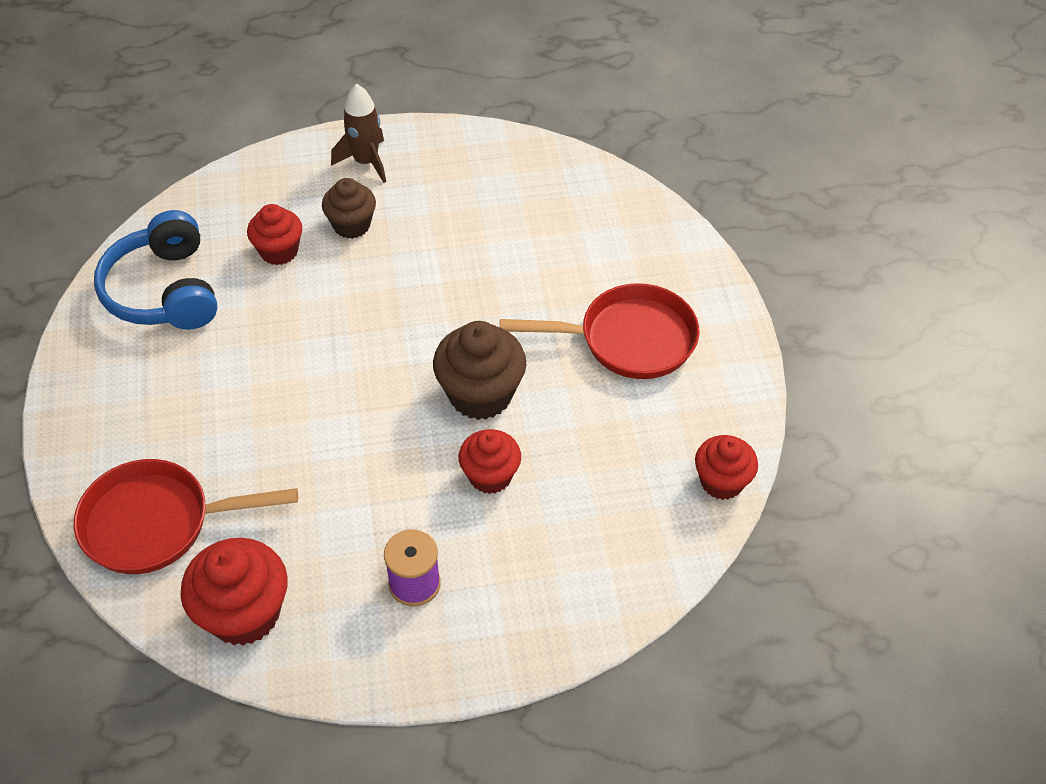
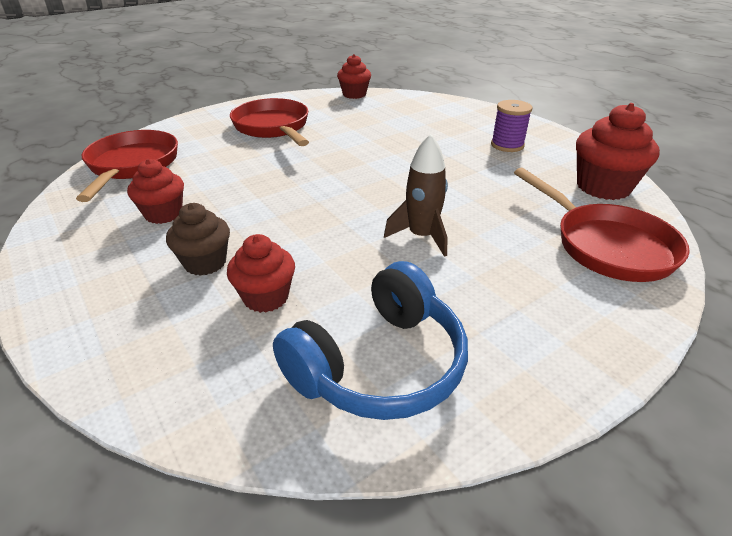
camera: 115 degrees left, 15 degrees down
brown rocket [331,84,386,183] -> brown rocket moved to [384,134,448,257]
brown cupcake [433,321,527,420] -> none
red cupcake [459,429,521,494] -> red cupcake moved to [127,159,184,224]
none -> red pan [76,130,178,202]

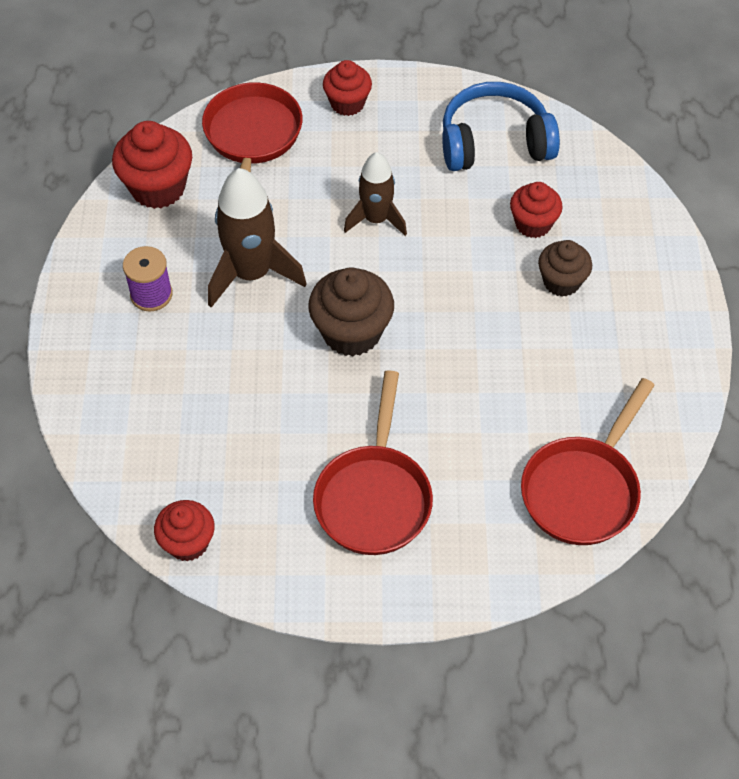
camera: 145 degrees left, 20 degrees up
red cupcake [127,159,184,224] -> red cupcake moved to [323,60,372,116]
none -> brown rocket [208,168,307,308]
none -> brown cupcake [308,268,394,357]

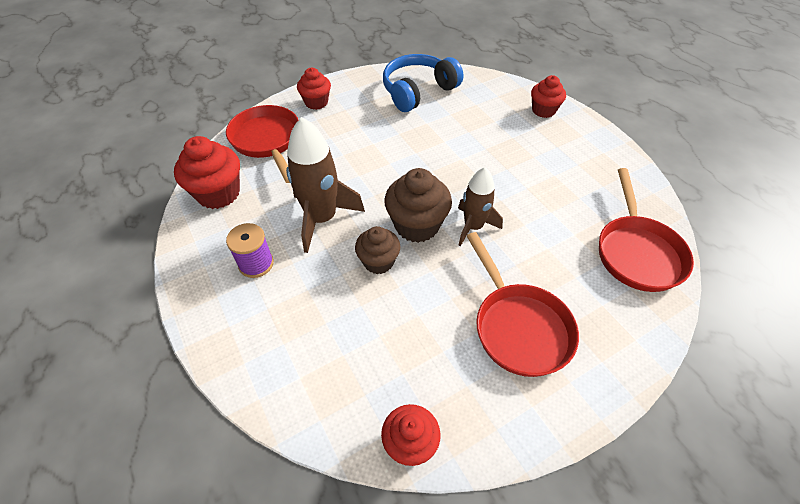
camera: 30 degrees left, 5 degrees down
brown rocket [344,152,407,236] -> brown rocket moved to [458,167,503,246]
red cupcake [510,182,563,238] -> red cupcake moved to [531,75,566,118]
brown cupcake [538,240,592,297] -> brown cupcake moved to [355,226,400,274]

